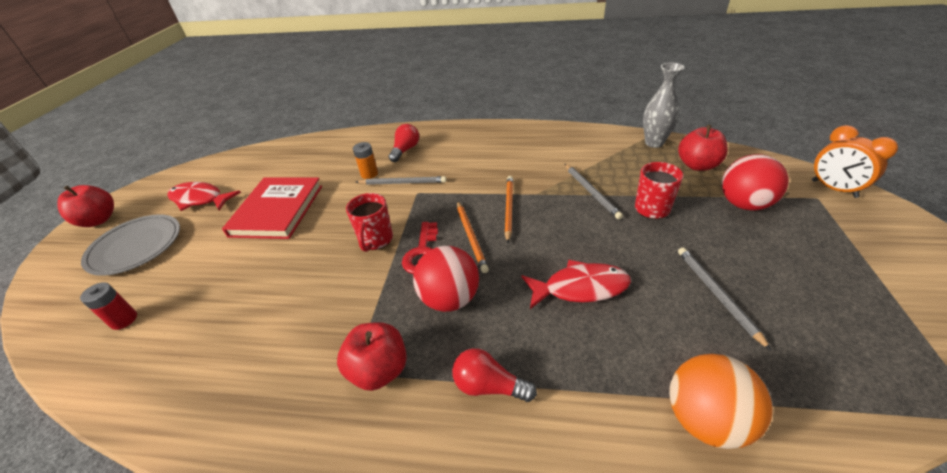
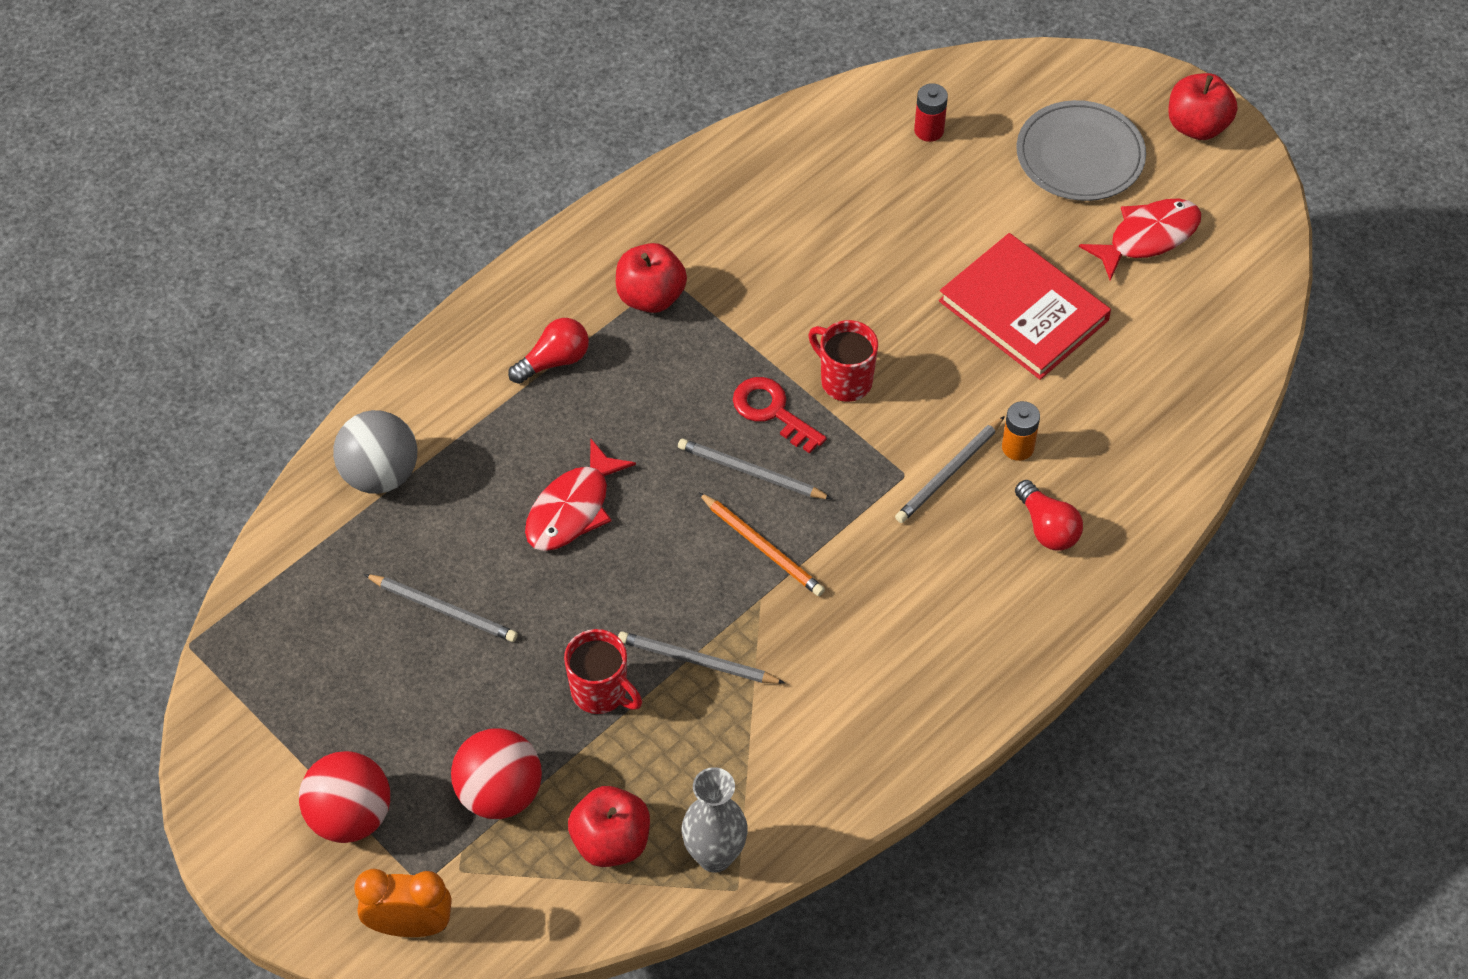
camera: 125 degrees right, 15 degrees up
red ball [413,246,479,312] -> red ball moved to [299,751,390,843]
orange pencil [457,201,489,273] -> grey pencil [678,439,832,499]
orange ball [669,354,772,449] -> grey ball [333,410,417,494]

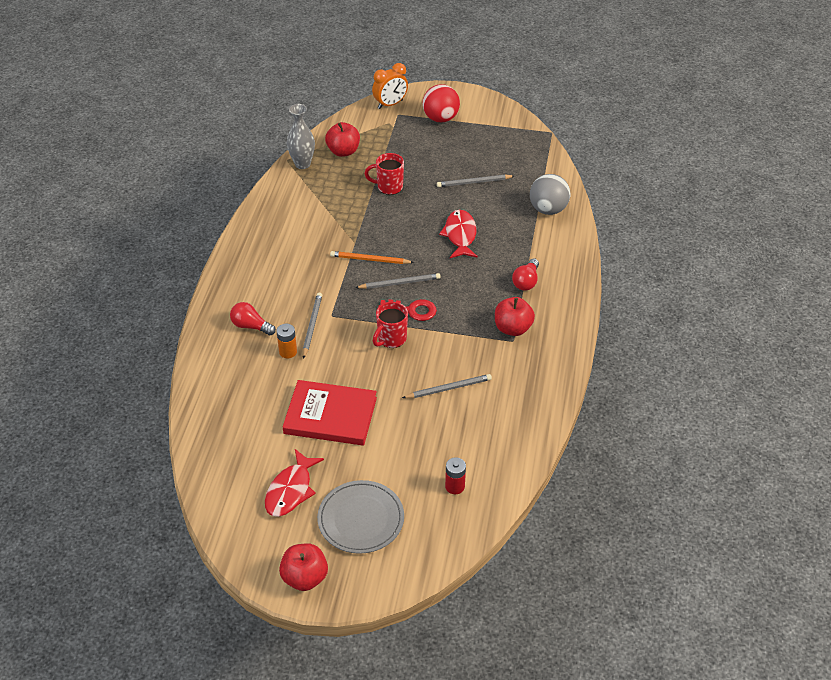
camera: 145 degrees right, 10 degrees down
red ball [451,728,542,819] -> none
grey pencil [618,631,785,684] -> grey pencil moved to [402,374,492,398]
red mug [808,320,878,402] -> red mug turned 120 degrees clockwise [373,302,408,348]

